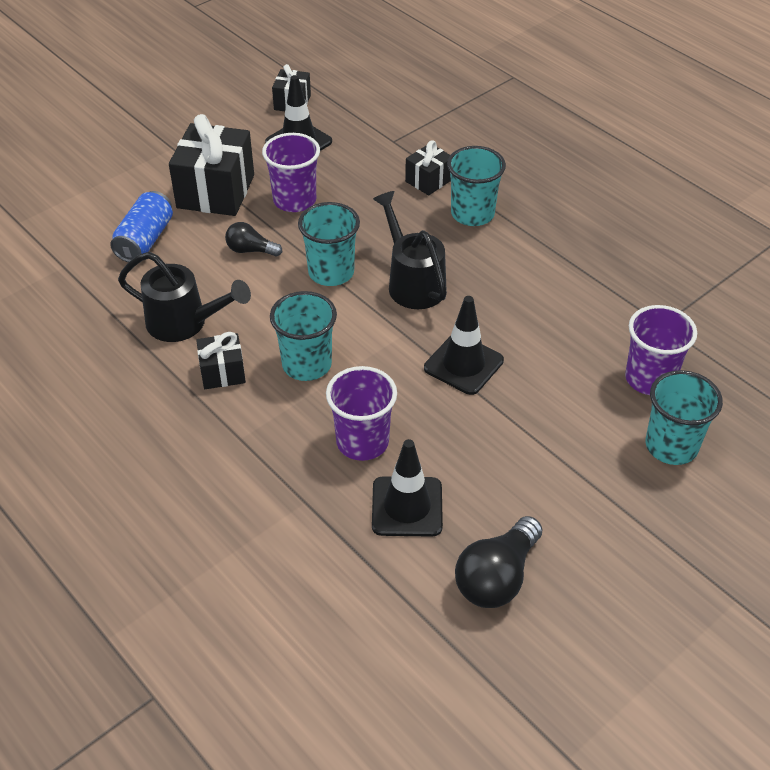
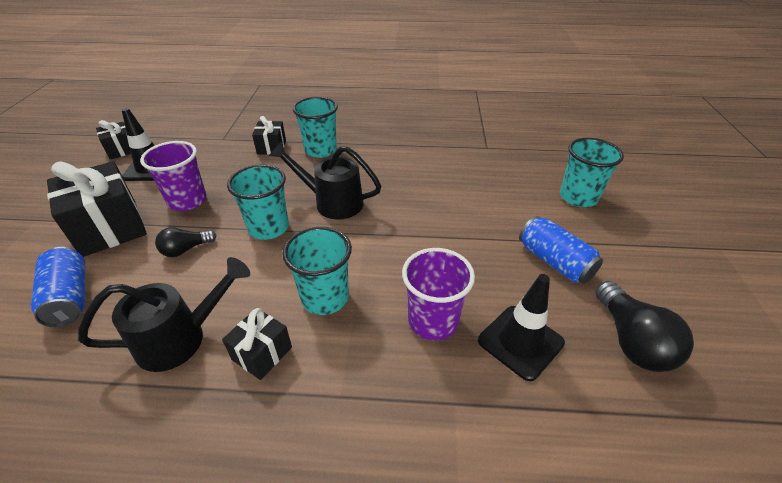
camera: 45 degrees left, 5 degrees down
black traffic cone [424,296,504,395] -> none
purple cup [625,305,697,395] -> none
none -> blue can [519,216,603,284]

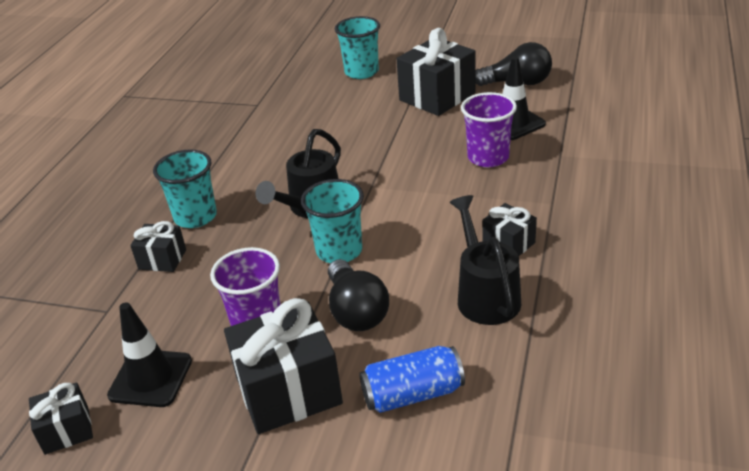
camera: 75 degrees left, 5 degrees down
black light bulb [155,227,217,257] -> black light bulb [328,259,389,331], size x1.68
turquoise cup [282,227,352,315] -> none
blue can [519,216,603,284] -> black gift [397,28,476,116]

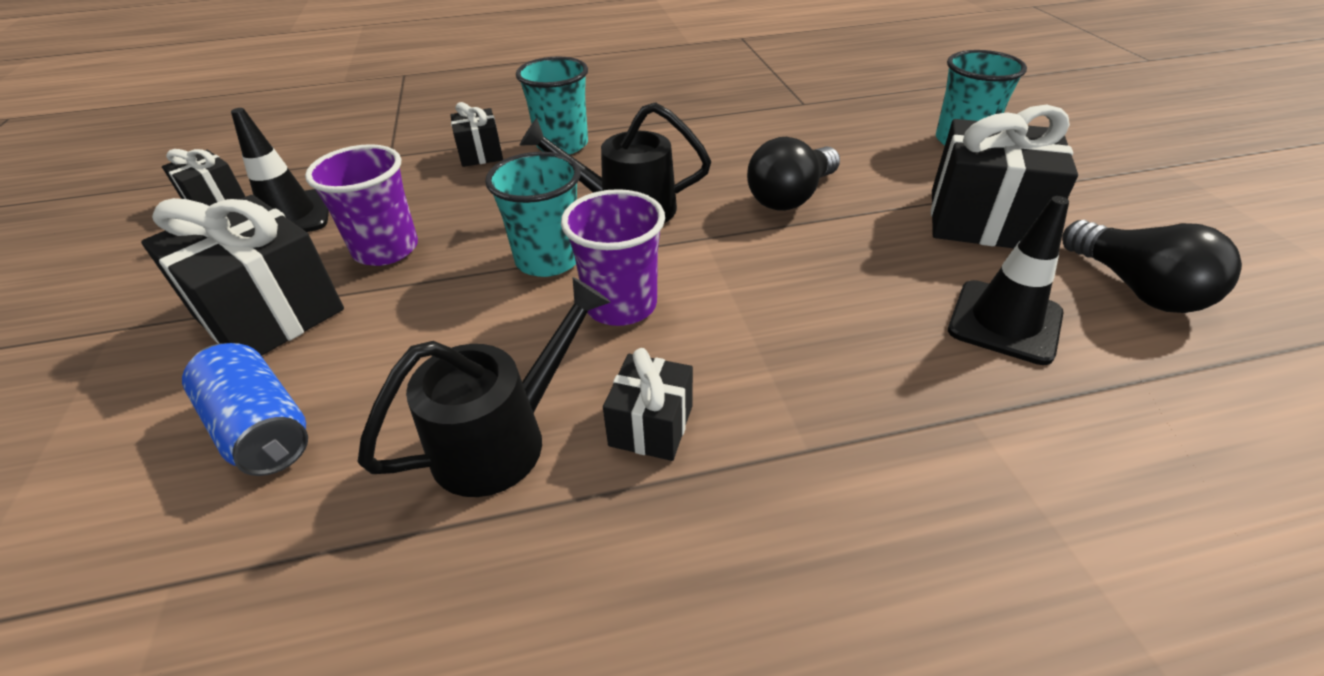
camera: 60 degrees right, 5 degrees up
black light bulb [328,259,389,331] -> black light bulb moved to [747,137,840,211]
purple cup [461,92,517,167] -> purple cup moved to [561,189,665,326]

